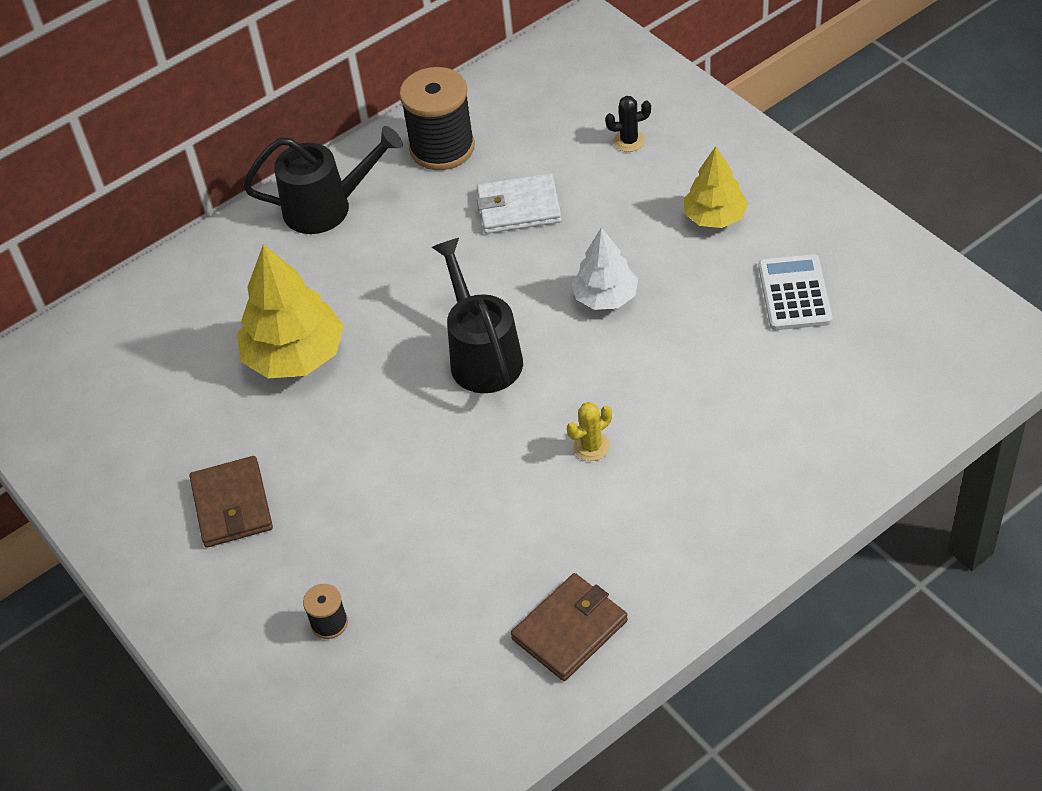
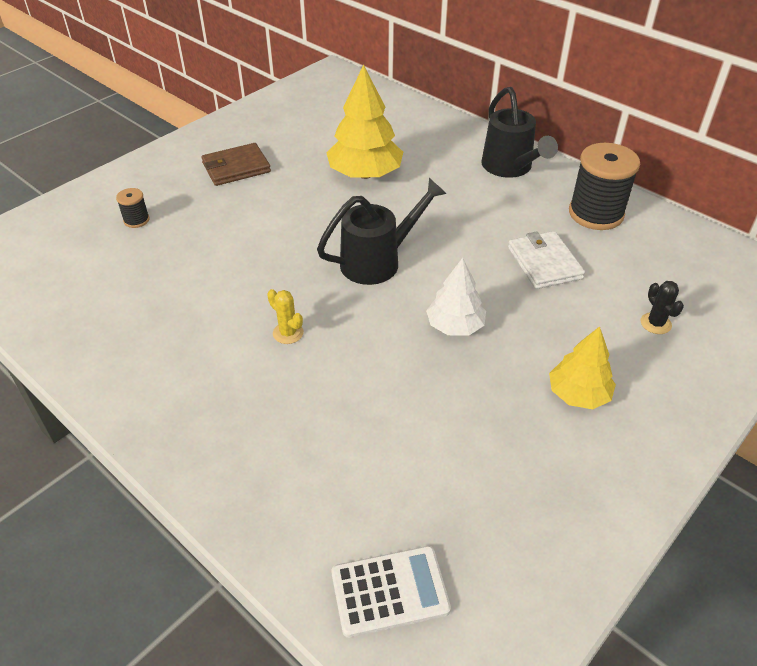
camera: 75 degrees right, 5 degrees down
brown wallet [511,573,628,681] -> none
white calculator [758,254,832,330] -> white calculator moved to [331,546,451,638]

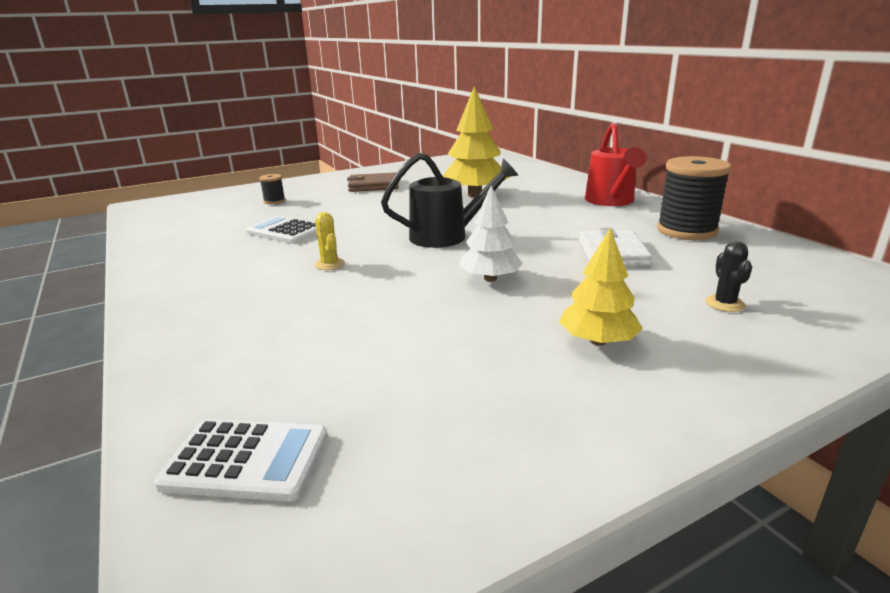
camera: 20 degrees right, 20 degrees down
black watering can [481,87,558,178] -> red watering can [585,123,646,206]
none -> white calculator [246,216,317,244]

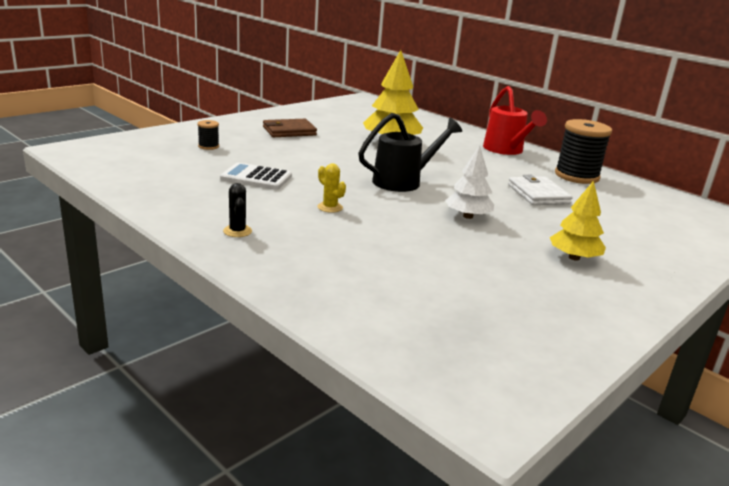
camera: 20 degrees left, 0 degrees up
white calculator [154,419,327,502] -> none
black cactus [705,241,752,312] -> black cactus moved to [223,183,252,237]

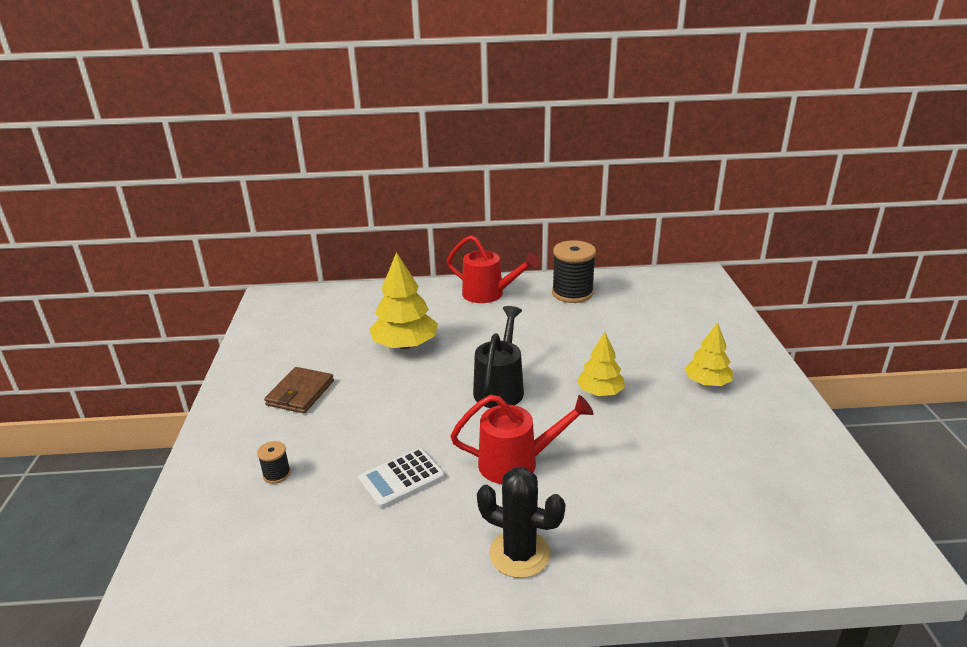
camera: 45 degrees left, 5 degrees up
black cactus [223,183,252,237] -> black cactus [477,467,565,578], size x1.89
yellow cactus [318,164,346,213] -> red watering can [450,395,594,484]
white tree [445,146,494,219] -> yellow tree [577,332,625,396]
white wallet [508,175,573,205] -> none

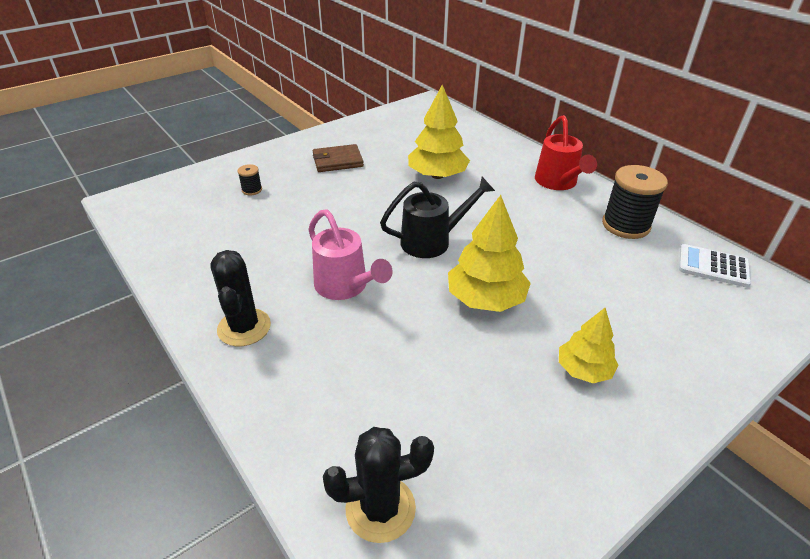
camera: 55 degrees right, 10 degrees up
white calculator [358,448,445,508] -> white calculator moved to [679,244,751,287]
red watering can [450,395,594,484] -> pink watering can [308,209,393,300]
yellow tree [577,332,625,396] -> yellow tree [448,195,531,312], size x1.60
none -> black cactus [323,427,434,543]

